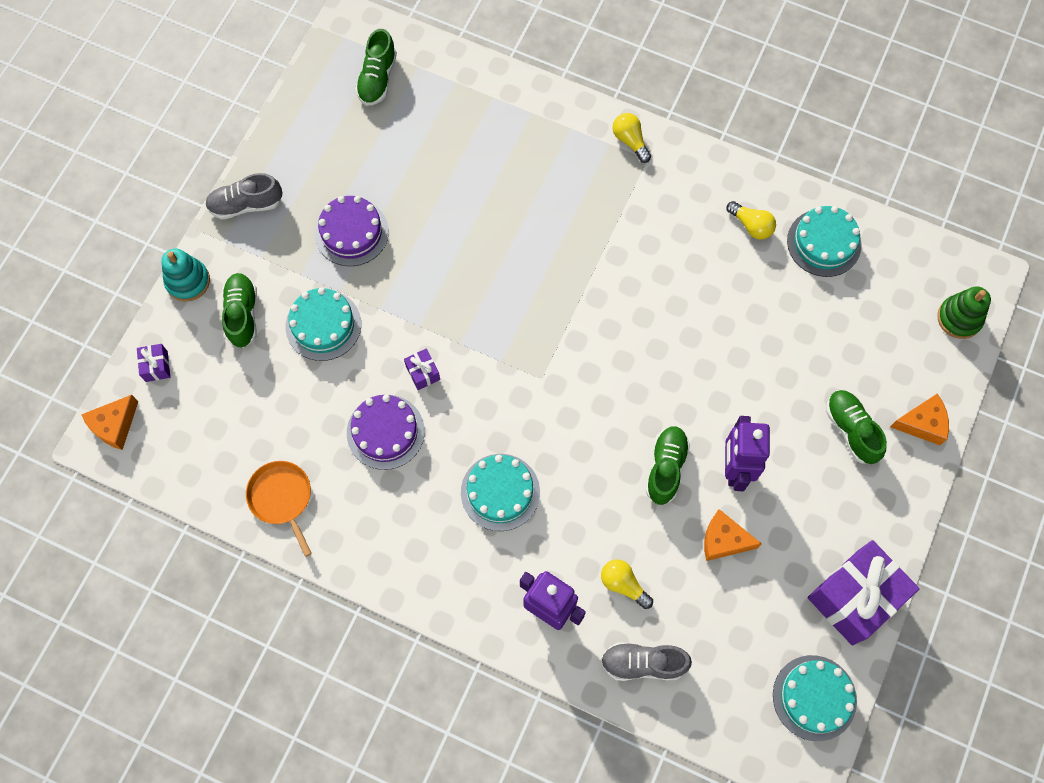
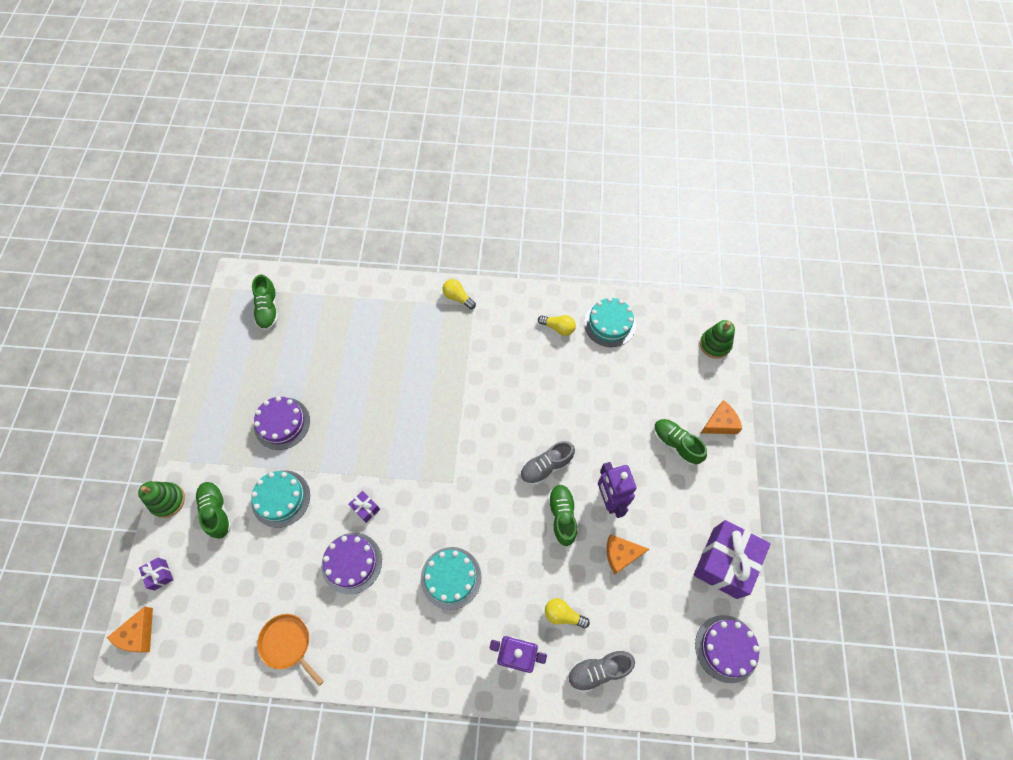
camera: 20 degrees left, 5 degrees down
turquoise stacking toy [161,248,210,302] -> green stacking toy [138,481,185,518]
grey shoe [205,173,282,219] -> grey shoe moved to [520,441,575,485]
turquoise cake [773,655,857,741] -> purple cake [695,615,759,683]

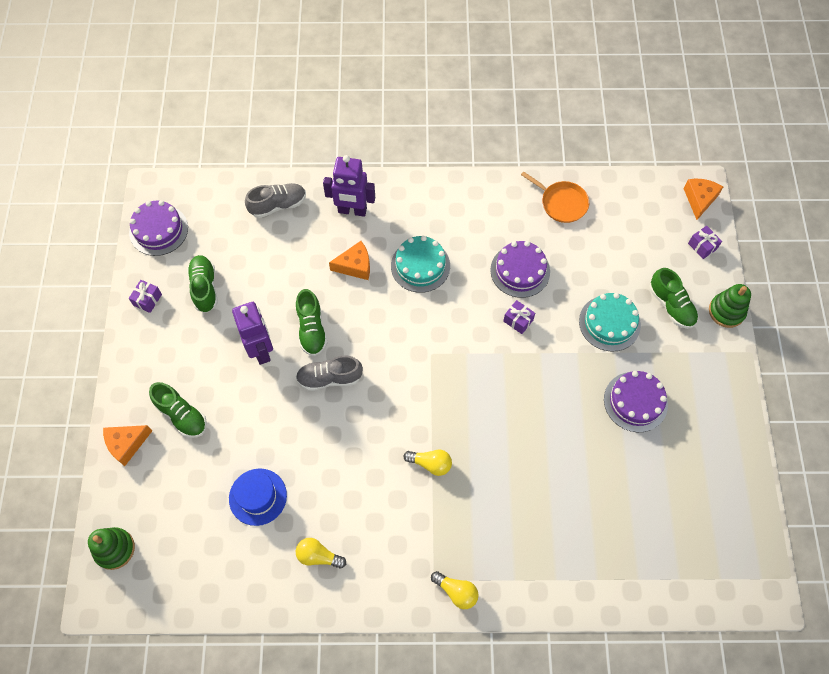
camera: 175 degrees right, 0 degrees up
green shoe [252,274,278,331] -> green shoe moved to [187,255,218,313]
grey shoe [520,441,575,485] -> grey shoe turned 150 degrees counterclockwise [296,356,363,391]
yellow light bulb [545,598,590,628] -> yellow light bulb moved to [403,450,452,476]
turquoise cake [584,297,636,347] -> none
orange cheese [607,534,649,574] -> orange cheese moved to [329,241,370,280]
purple gift [693,520,770,599] -> purple gift [129,280,162,313], size x0.42
none -> blue hat [229,468,287,526]

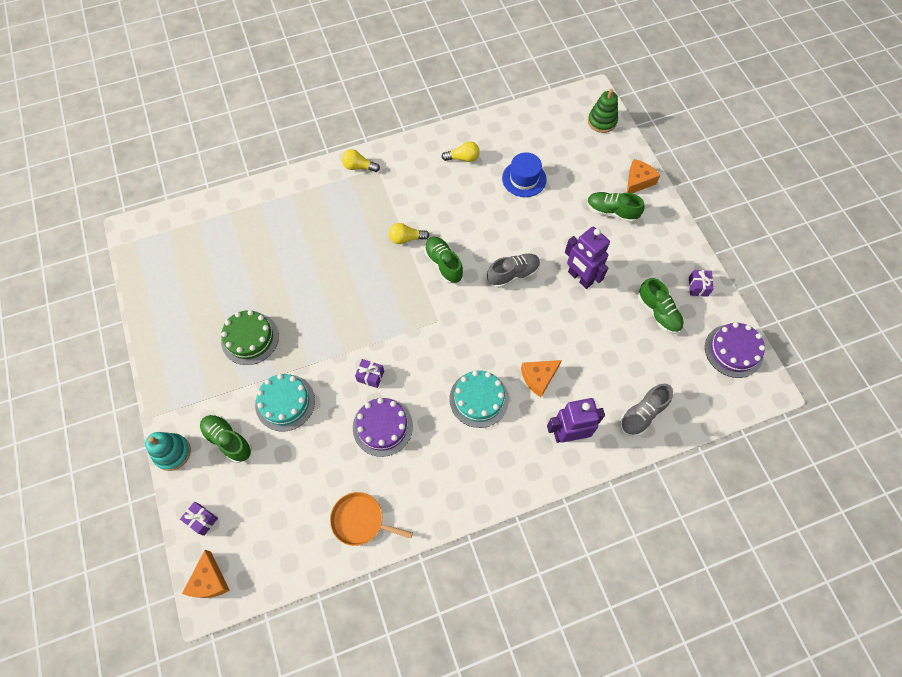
camera: 160 degrees right, 0 degrees up
green shoe [296,289,327,356] -> green shoe moved to [424,237,463,284]
purple cake [604,371,668,432] -> green cake [221,310,279,365]
green stacking toy [709,284,751,328] -> turquoise stacking toy [145,432,191,471]

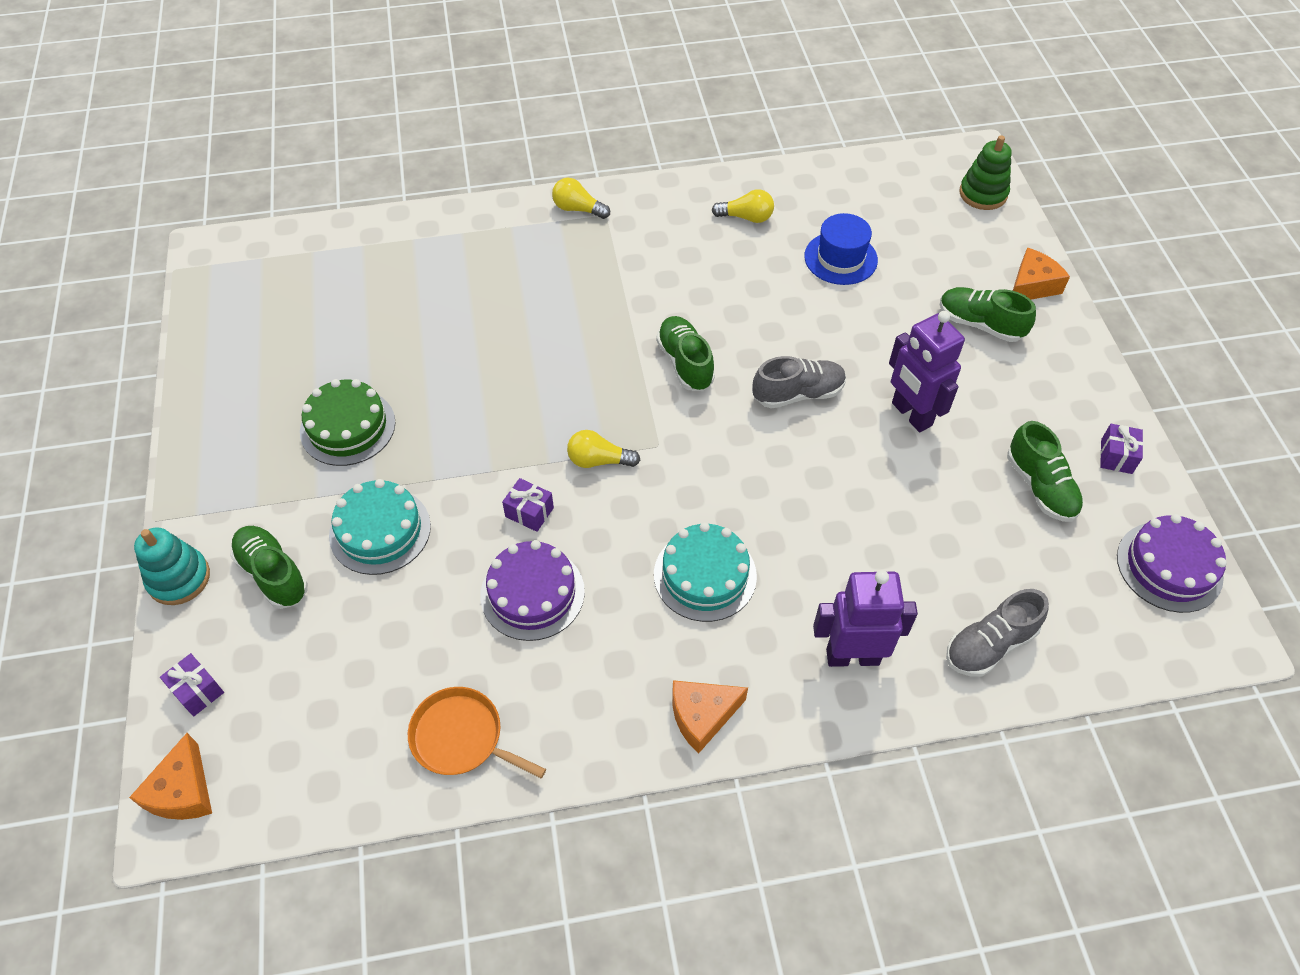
camera: 10 degrees right, 10 degrees down
yellow light bulb [389,223,429,244] -> yellow light bulb moved to [567,430,640,468]
orange cheese [521,360,562,397] -> orange cheese moved to [672,680,748,754]

